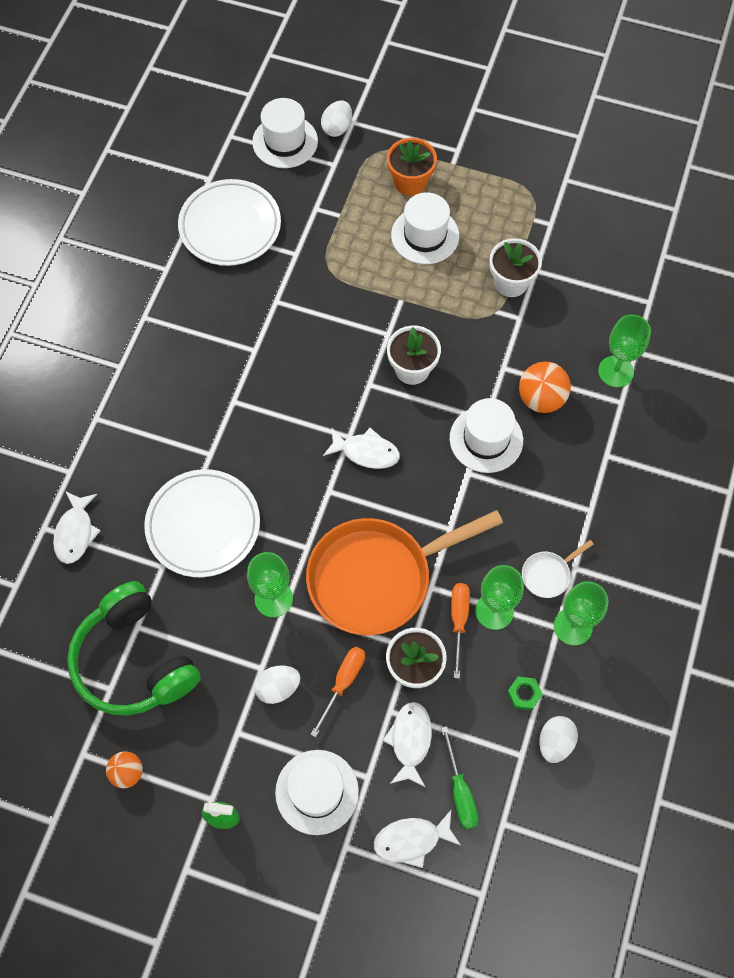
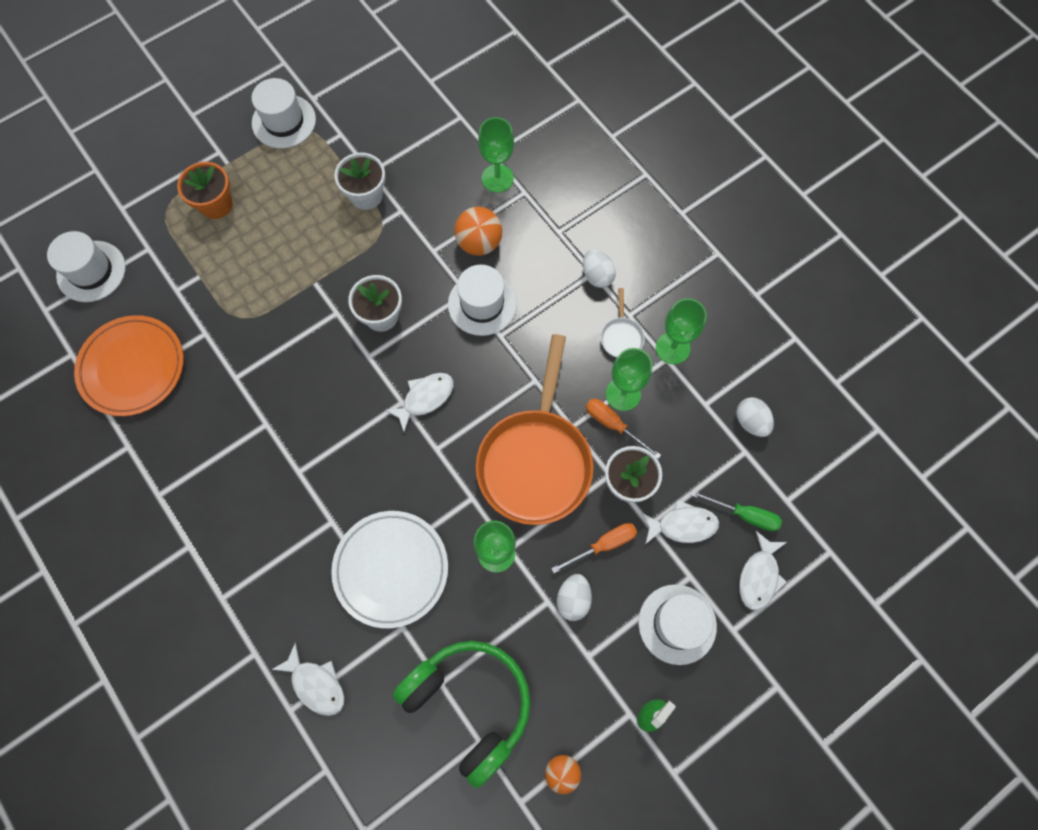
camera: 55 degrees left, 5 degrees up
green headphones [67,581,201,716] -> green headphones turned 135 degrees counterclockwise [392,641,531,789]
white plate [178,179,281,266] -> orange plate [74,315,184,416]
orange screwdriver [310,647,365,737] -> orange screwdriver turned 90 degrees clockwise [551,523,637,573]
white egg [321,100,352,137] -> white egg moved to [583,250,616,288]
white fish [383,702,432,787] -> white fish turned 135 degrees clockwise [641,500,719,544]
white hat [391,192,459,264] -> white hat moved to [251,78,316,149]
green nut [507,677,543,710] -> none

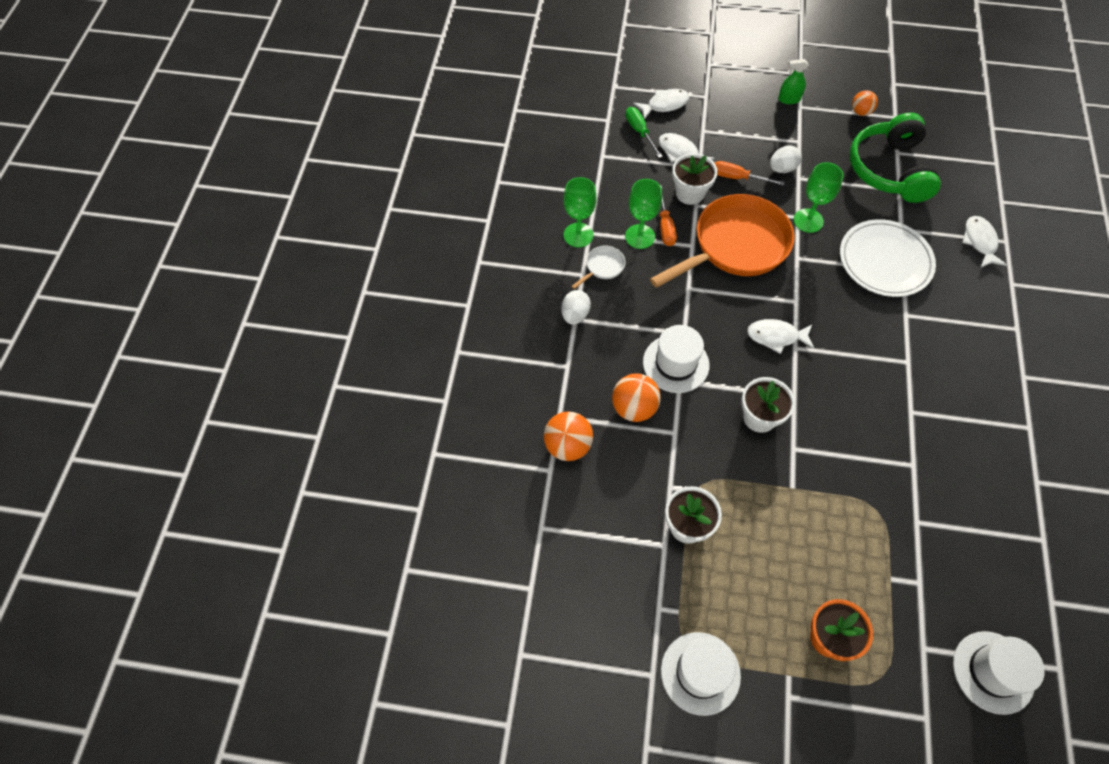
camera: 135 degrees left, 10 degrees down
orange plate [74,315,184,416] -> none
green goblet [478,117,514,193] -> orange ball [544,411,593,461]
white hat [638,584,717,665] -> none
white egg [736,397,774,437] -> none

